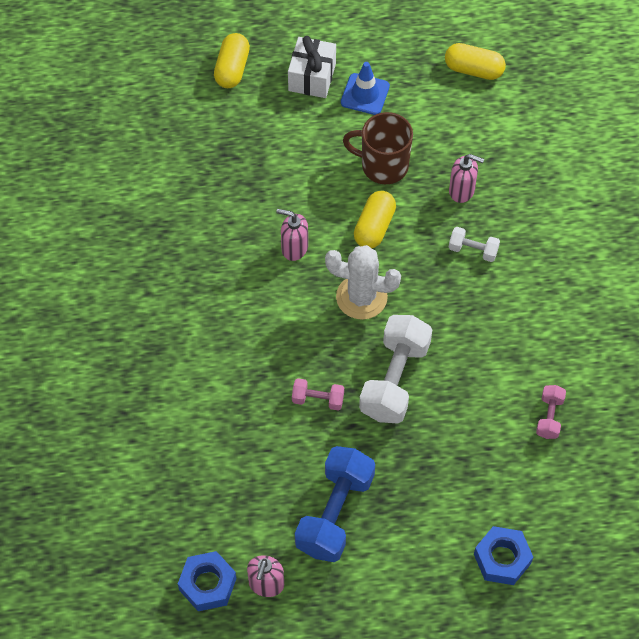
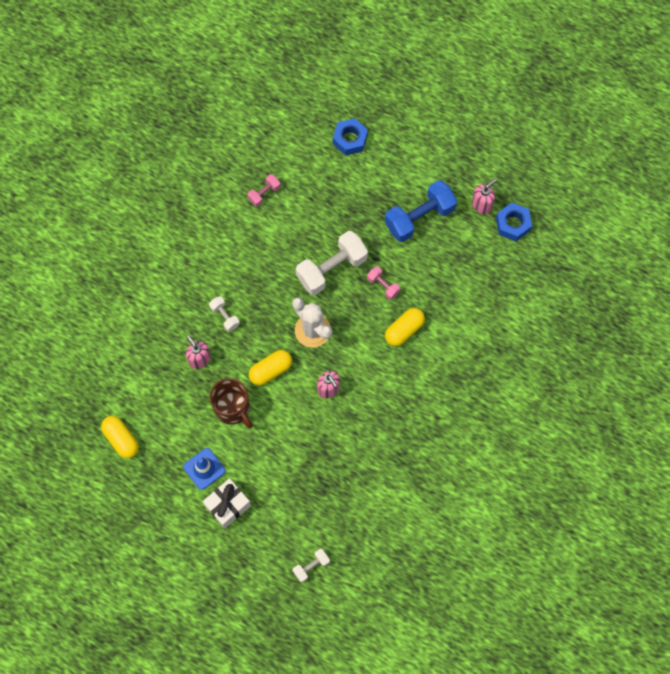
camera: 145 degrees left, 10 degrees up
yellow capsule [214,33,250,88] -> yellow capsule moved to [385,308,425,346]
none -> white dumbbell [293,549,330,582]

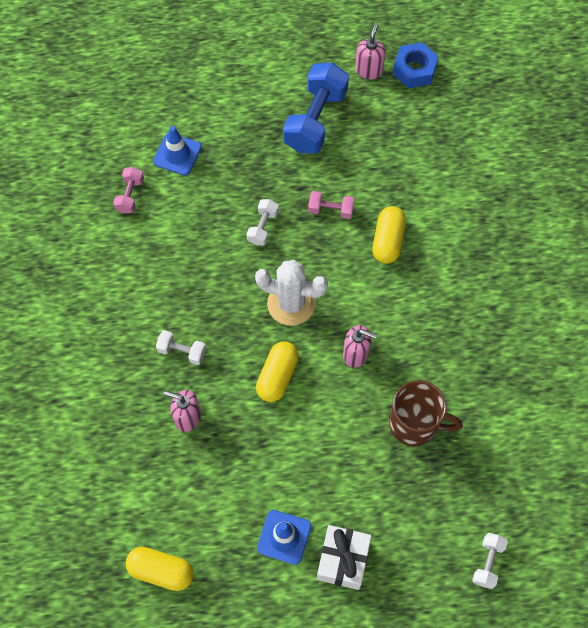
camera: 35 degrees left, 5 degrees down
brown mug [210,378,253,429] -> brown mug moved to [389,380,463,446]
white dumbbell [296,231,368,295] -> white dumbbell [247,199,279,246], size x0.49
blue nut [333,118,368,156] -> none
none -> blue traffic cone [153,126,202,175]

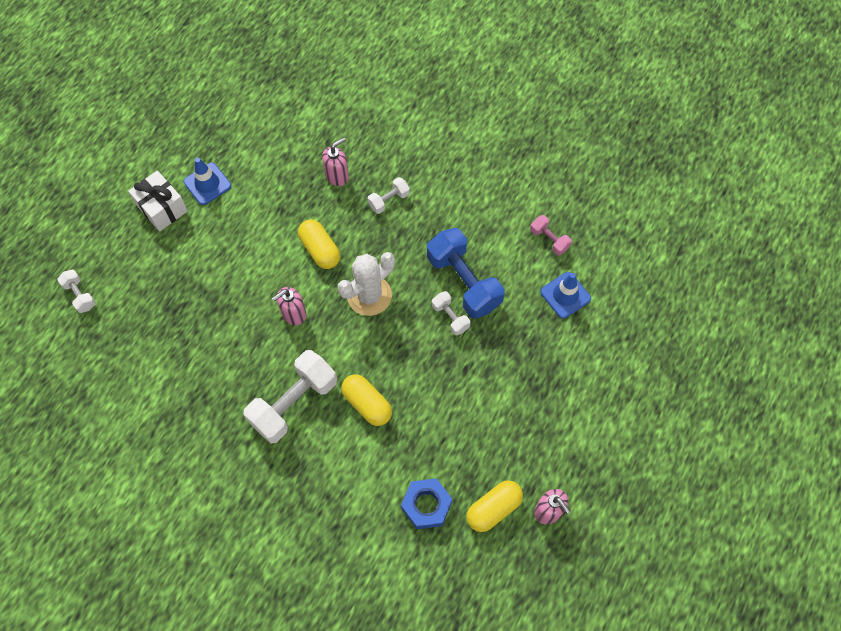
camera: 125 degrees right, 0 degrees up
yellow capsule [126,547,194,591] -> yellow capsule moved to [466,480,523,532]
blue dumbbell [283,63,349,153] -> blue dumbbell moved to [427,228,505,319]
pink dumbbell [308,191,354,219] -> none
brown mug [389,380,463,446] -> none
blue nut [393,42,438,88] -> blue nut moved to [401,478,452,529]
none -> white dumbbell [243,350,337,443]

